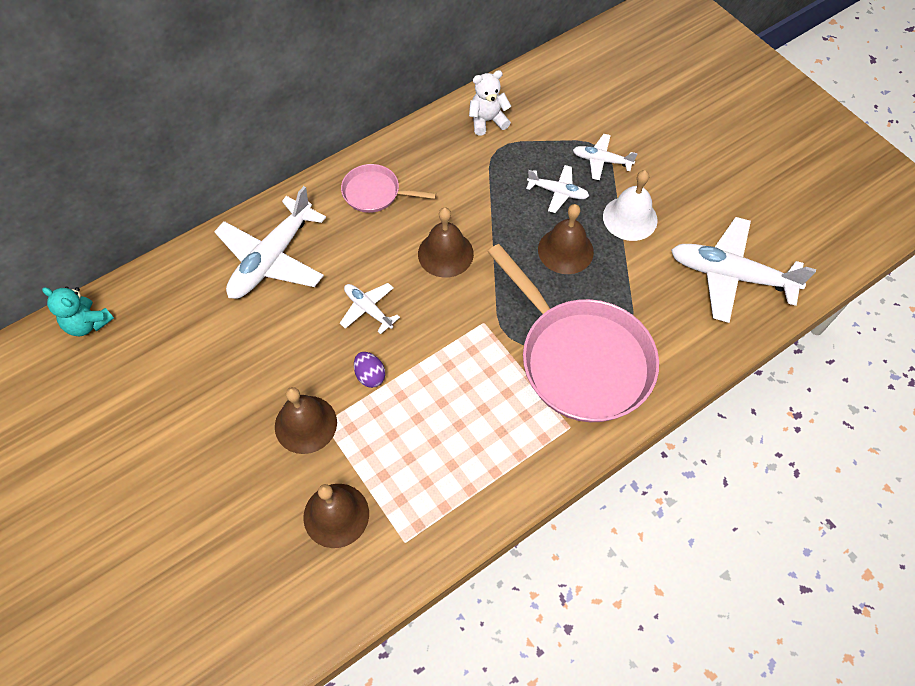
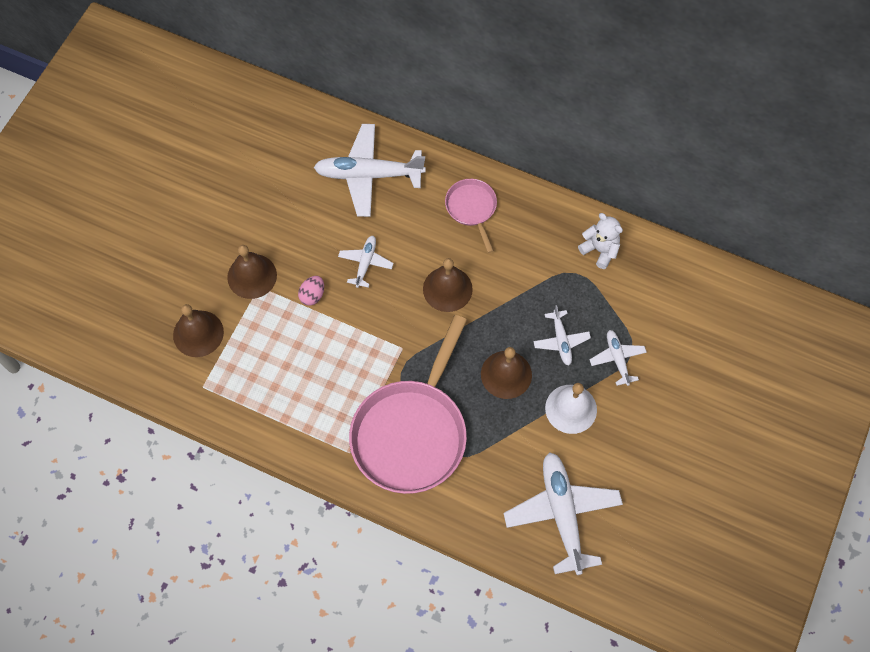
camera: 60 degrees right, 5 degrees up
turquoise teddy bear [42,287,114,336] -> none
purple egg [354,352,385,388] -> pink egg [298,276,324,306]

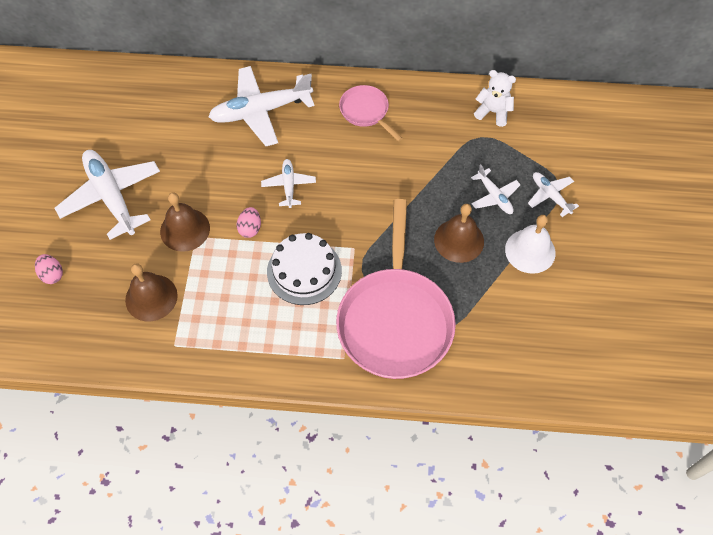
camera: 20 degrees left, 5 degrees down
brown bell [423,258,473,312] -> none
white plane [503,452,623,575] -> white plane moved to [55,150,160,240]
none -> pink egg [35,254,63,284]
none -> white cake [267,233,342,305]

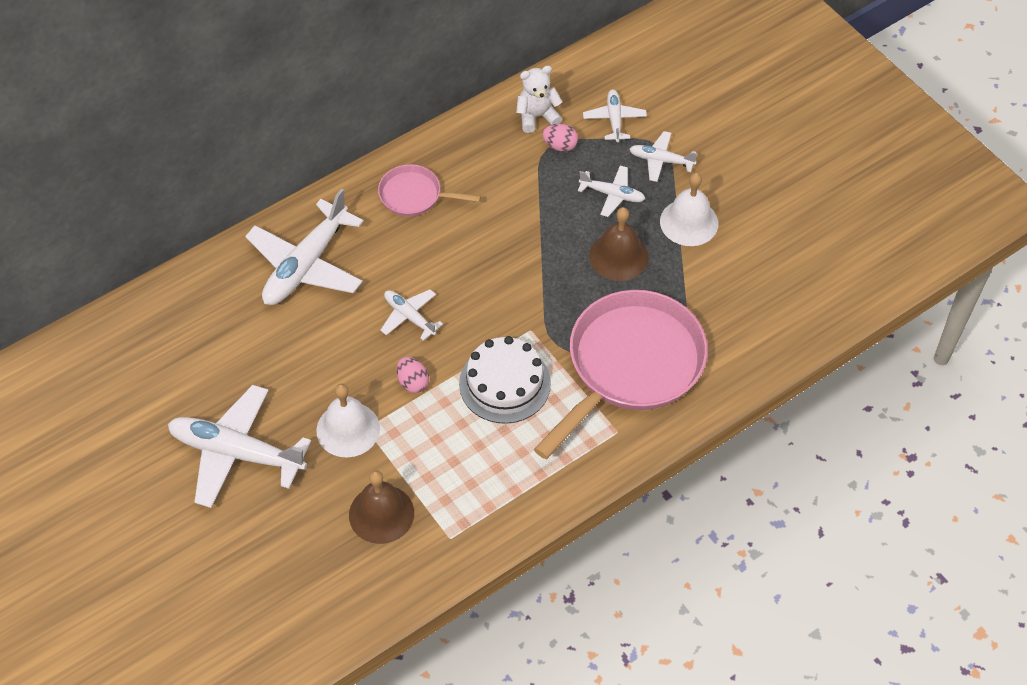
camera: 40 degrees left, 5 degrees down
pink egg [35,254,63,284] -> pink egg moved to [542,124,578,152]
brown bell [160,192,210,252] -> white bell [316,384,380,457]
pink pan [336,199,456,379] -> pink pan turned 105 degrees counterclockwise [534,290,708,459]
none -> white plane [583,90,647,142]

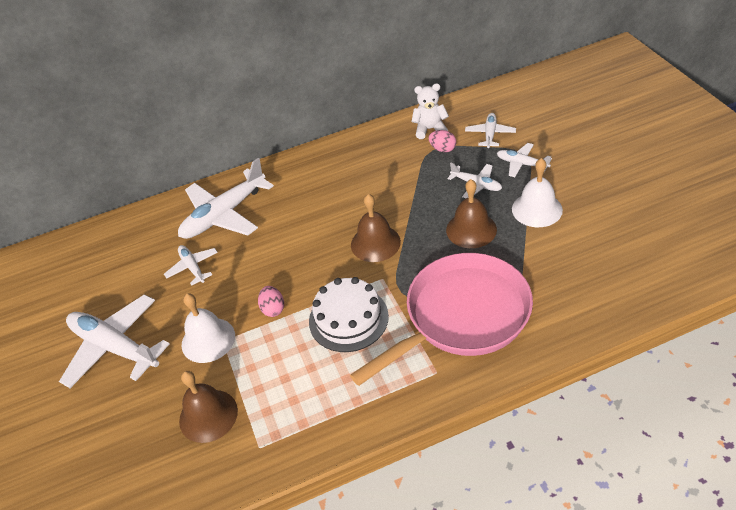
camera: 20 degrees right, 10 degrees down
pink pan [378,164,481,217] -> none
white plane [380,289,443,341] -> white plane moved to [164,245,218,285]
none -> brown bell [351,194,401,262]

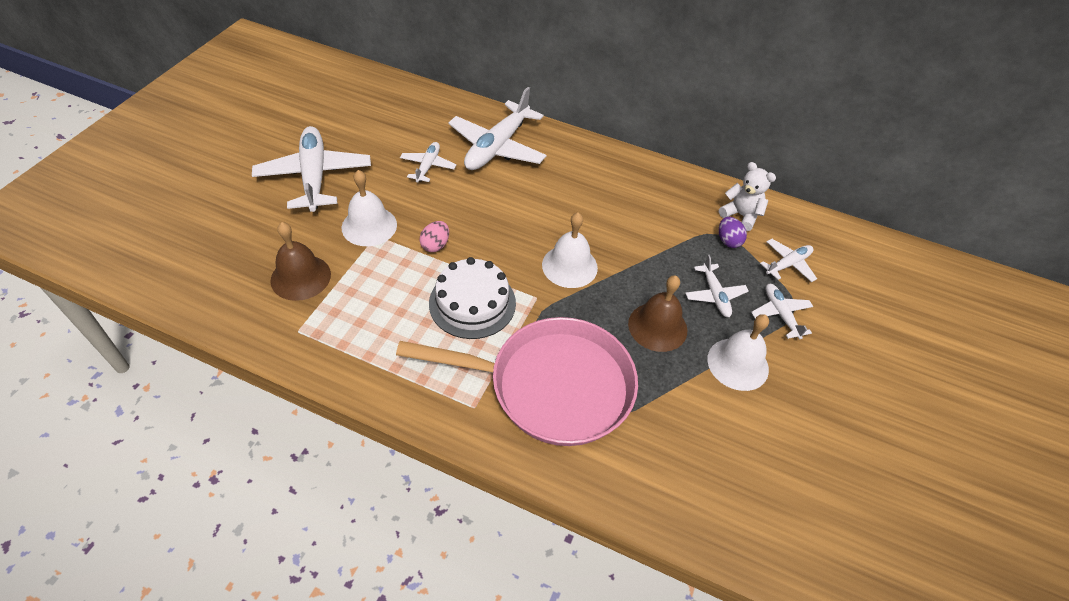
camera: 35 degrees right, 5 degrees up
white plane [178,158,274,239] -> white plane turned 60 degrees counterclockwise [448,87,547,170]
brown bell [351,194,401,262] -> white bell [542,213,598,288]
pink egg [429,130,456,152] -> purple egg [719,217,747,248]

